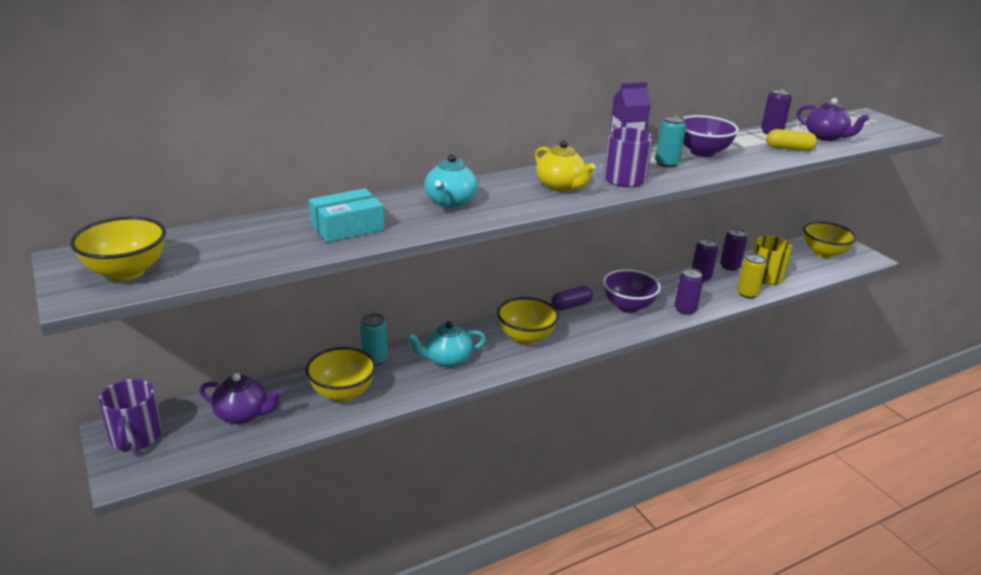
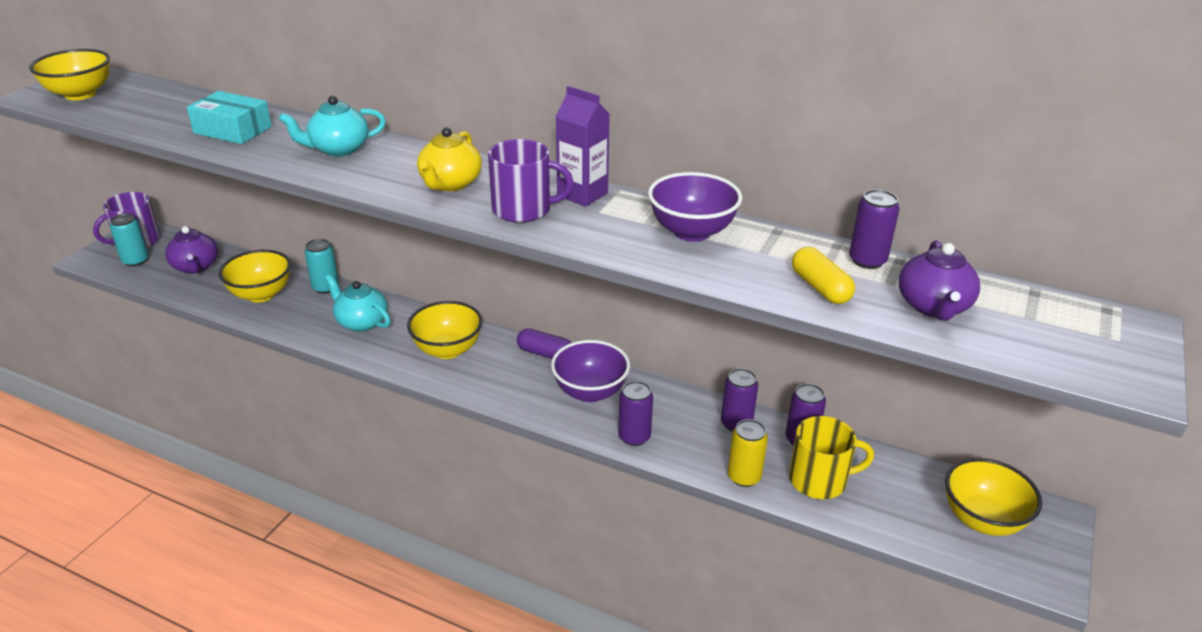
camera: 55 degrees right, 5 degrees up
turquoise can [655,115,686,168] -> turquoise can moved to [110,213,149,267]

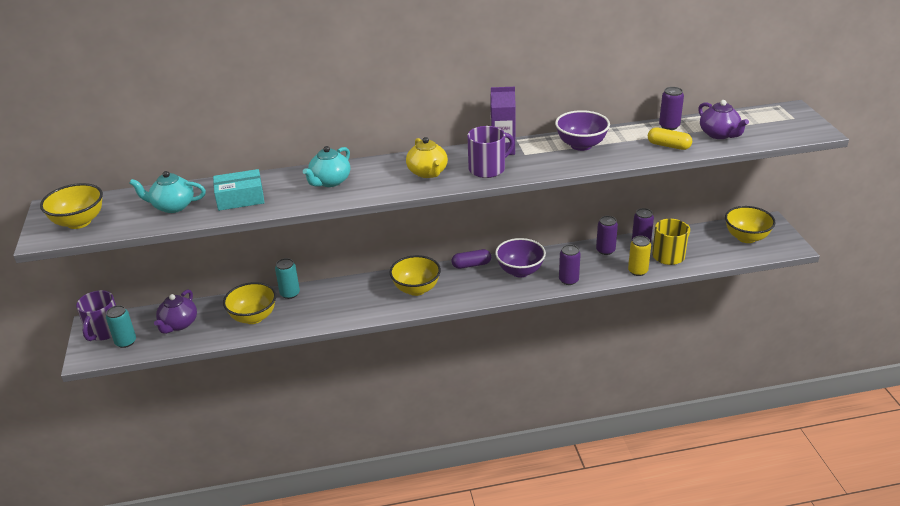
camera: 35 degrees left, 0 degrees up
purple teapot [165,226,218,274] -> purple teapot turned 75 degrees clockwise [154,290,197,334]
turquoise teapot [325,274,391,332] -> turquoise teapot moved to [130,171,206,213]

